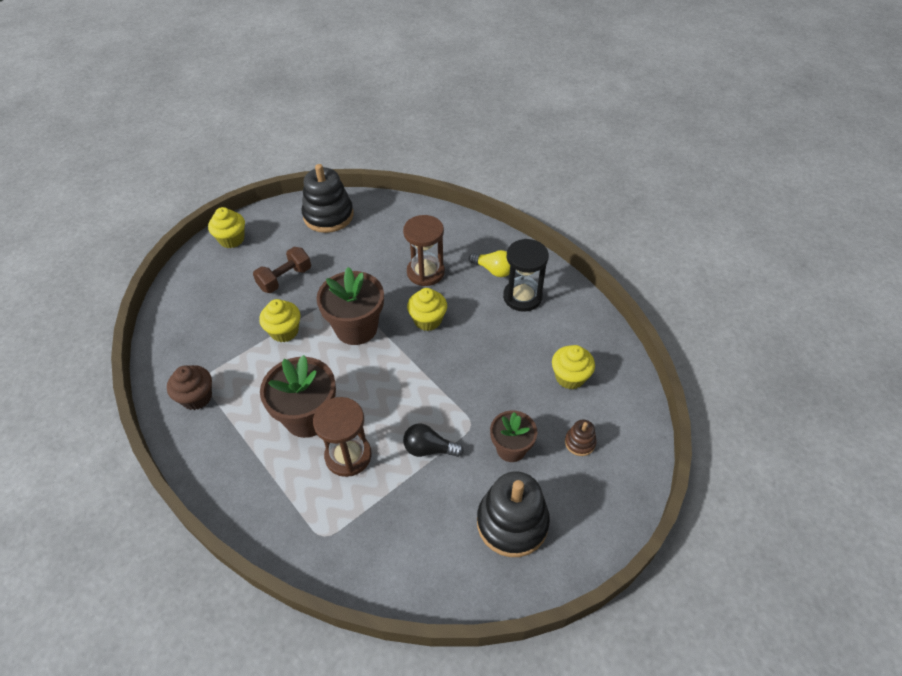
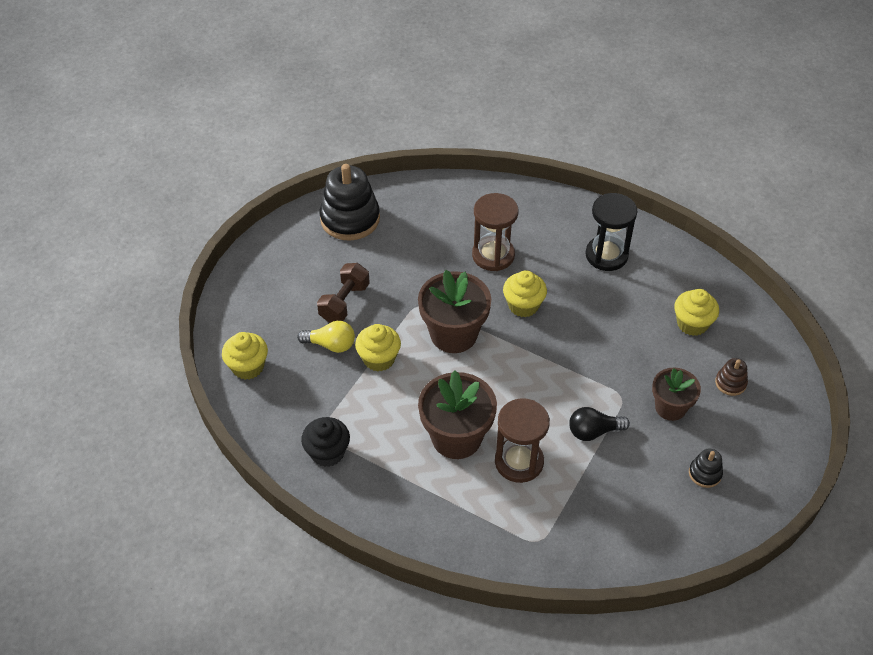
camera: 20 degrees left, 0 degrees up
brown cupcake [167,365,212,410] -> black cupcake [301,417,350,467]
yellow cupcake [208,207,245,248] -> yellow cupcake moved to [222,332,268,380]
yellow light bulb [469,250,510,277] -> yellow light bulb moved to [297,321,355,353]
black stacking toy [477,471,550,557] -> black stacking toy [689,448,723,488], size x0.46

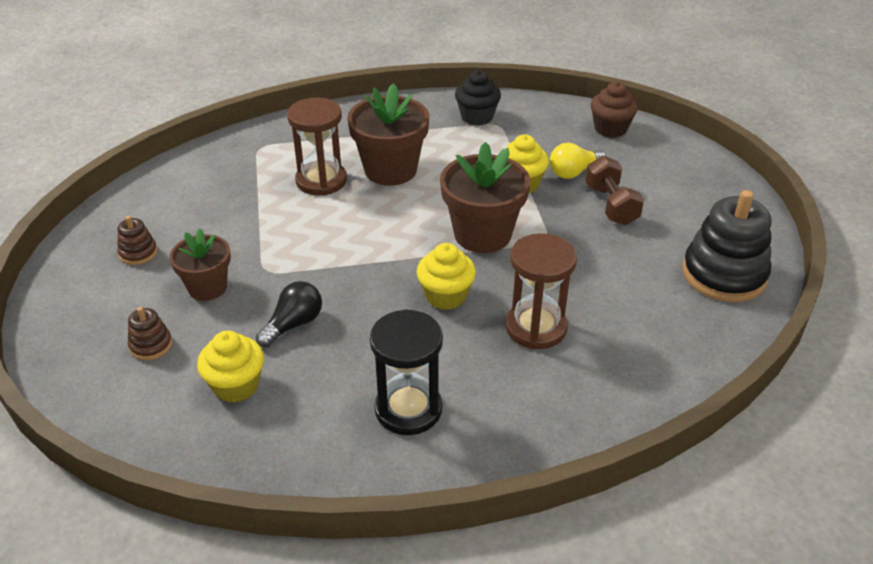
camera: 140 degrees right, 10 degrees down
yellow cupcake [222,332,268,380] -> brown cupcake [591,82,638,138]
black light bulb [569,407,630,441] -> black light bulb moved to [256,281,322,347]
black stacking toy [689,448,723,488] -> brown stacking toy [117,216,157,265]

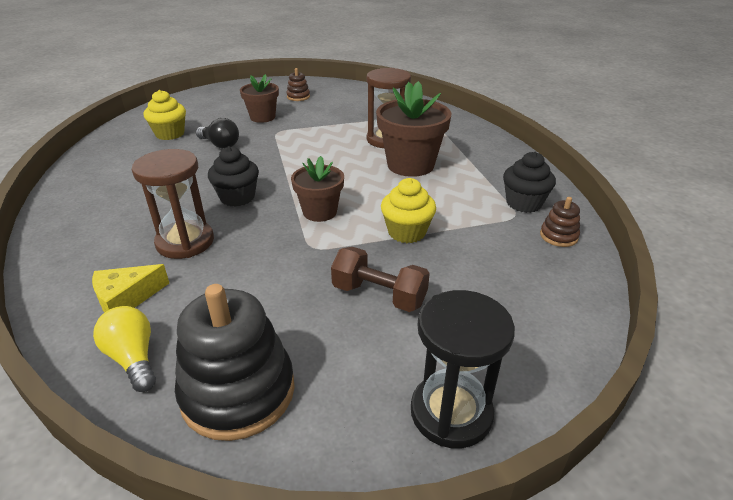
camera: 85 degrees right, 5 degrees down
brown stacking toy [128,307,172,360] -> brown stacking toy moved to [540,197,580,247]
black hourglass [370,309,443,435] -> black hourglass moved to [411,290,515,448]
yellow cupcake [417,243,476,310] -> black cupcake [208,146,259,207]
brown flower pot [440,142,530,253] -> brown flower pot [291,156,344,222], size x0.63
yellow light bulb [550,143,606,179] -> yellow light bulb moved to [93,306,156,392]
brown dumbbell [585,156,644,225] -> brown dumbbell turned 45 degrees clockwise [331,247,430,312]
brown cupcake [591,82,638,138] -> none
none -> yellow cheese [92,264,169,313]

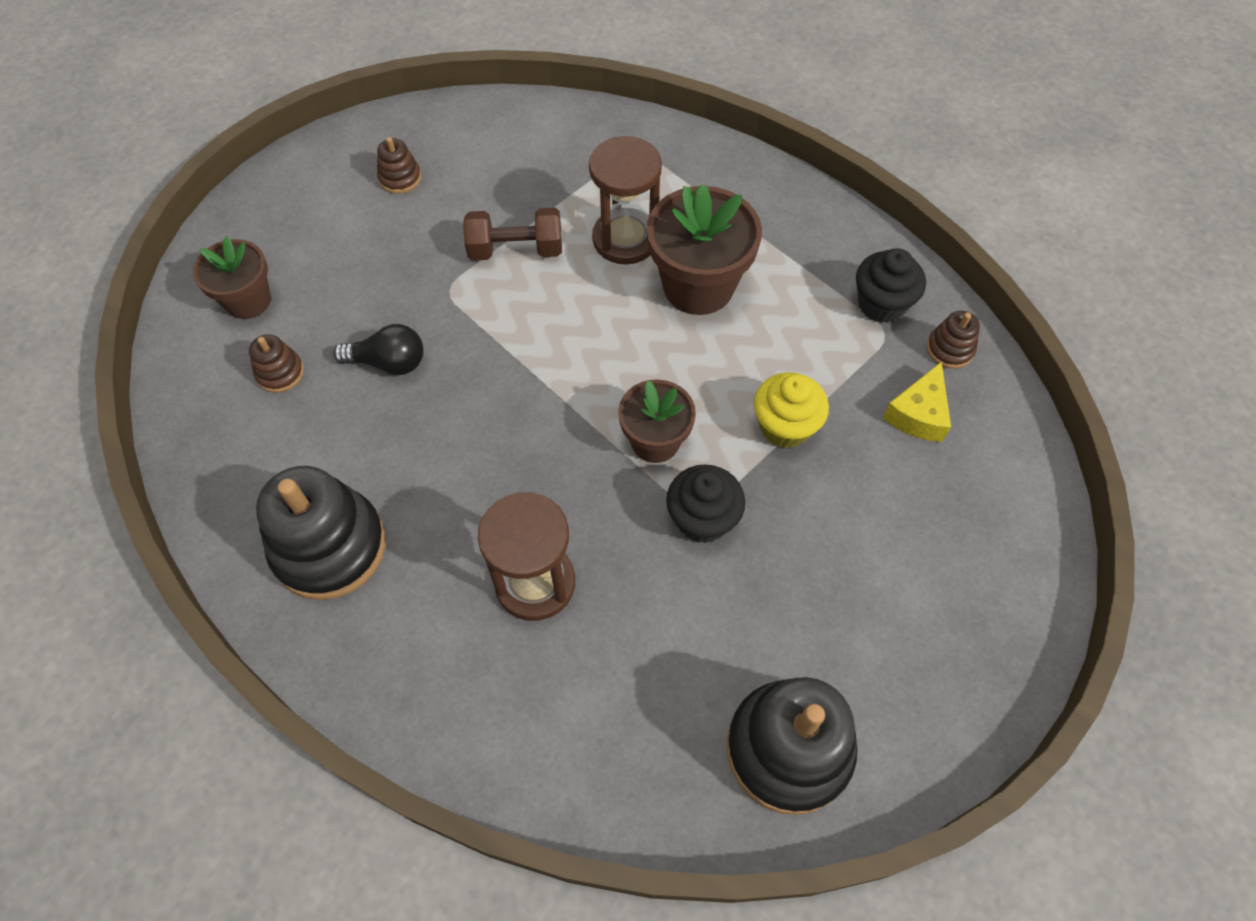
camera: 30 degrees left, 25 degrees up
yellow cheese [92,264,169,313] -> yellow cheese moved to [883,362,951,442]
yellow light bulb [93,306,156,392] -> none
yellow cupcake [144,90,186,140] -> brown stacking toy [249,334,304,393]
black cupcake [208,146,259,207] -> black cupcake moved to [666,464,745,543]
brown flower pot [240,74,279,123] -> brown flower pot moved to [193,236,271,319]
brown dumbbell [331,247,430,312] -> brown dumbbell moved to [463,208,562,261]
black hourglass [411,290,515,448] -> none
none -> black stacking toy [256,466,386,600]

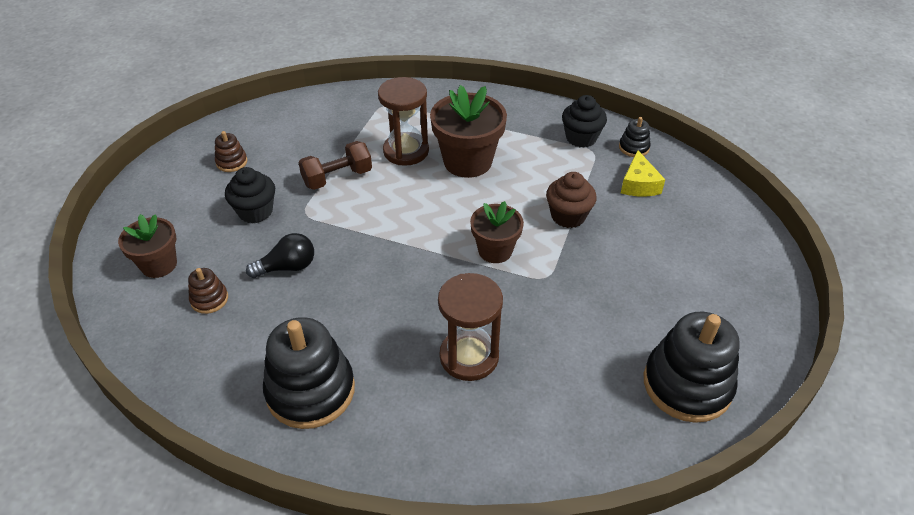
camera: 25 degrees left, 15 degrees down
black cupcake [666,464,745,543] -> black cupcake moved to [225,167,275,223]
yellow cupcake [754,372,829,448] -> brown cupcake [546,172,597,228]
brown stacking toy [927,311,980,369] -> black stacking toy [619,117,651,157]

